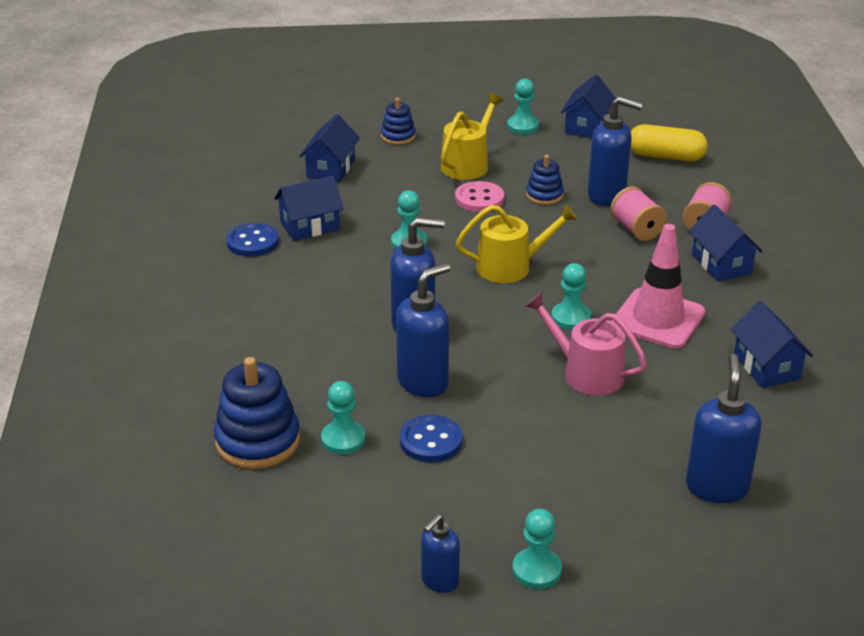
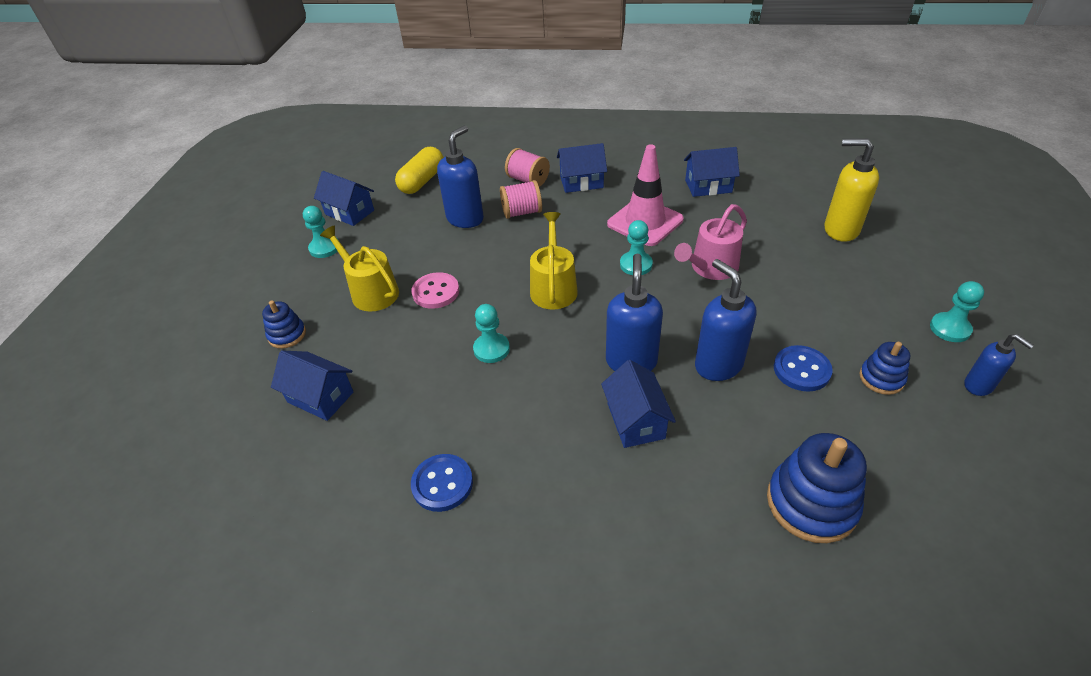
camera: 75 degrees left, 10 degrees up
blue house [274,176,344,241] -> blue house moved to [601,360,676,448]
turquoise pawn [321,381,365,454] -> none
blue stacking toy [526,155,564,205] -> blue stacking toy moved to [859,342,911,395]
blue soap dispenser [686,354,762,503] -> yellow soap dispenser [824,138,879,242]

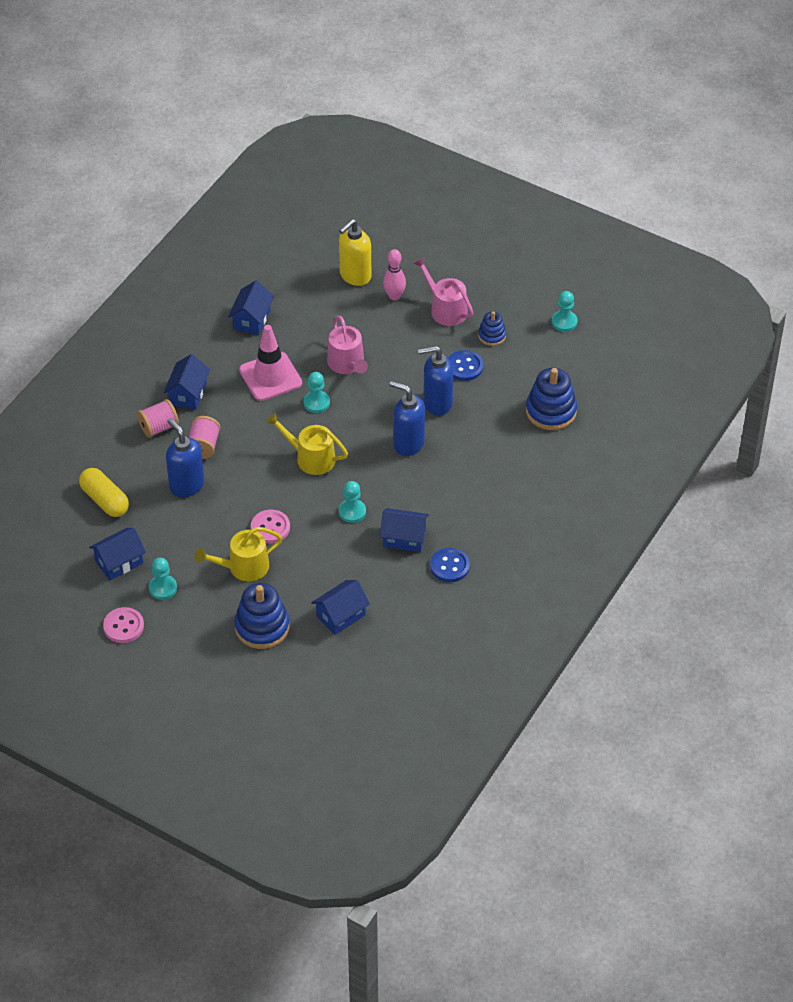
camera: 70 degrees left, 5 degrees up
blue stacking toy [262,300,306,348] -> blue stacking toy [234,583,289,649], size x1.78
blue house [601,360,676,448] -> blue house moved to [380,508,429,552]
turquoise pawn [930,281,984,342] -> turquoise pawn moved to [552,291,578,332]
blue soap dispenser [965,334,1034,396] -> none
none -> pink button [103,607,144,643]
none -> pink bowling pin [383,249,406,301]
none -> pink watering can [413,257,474,326]

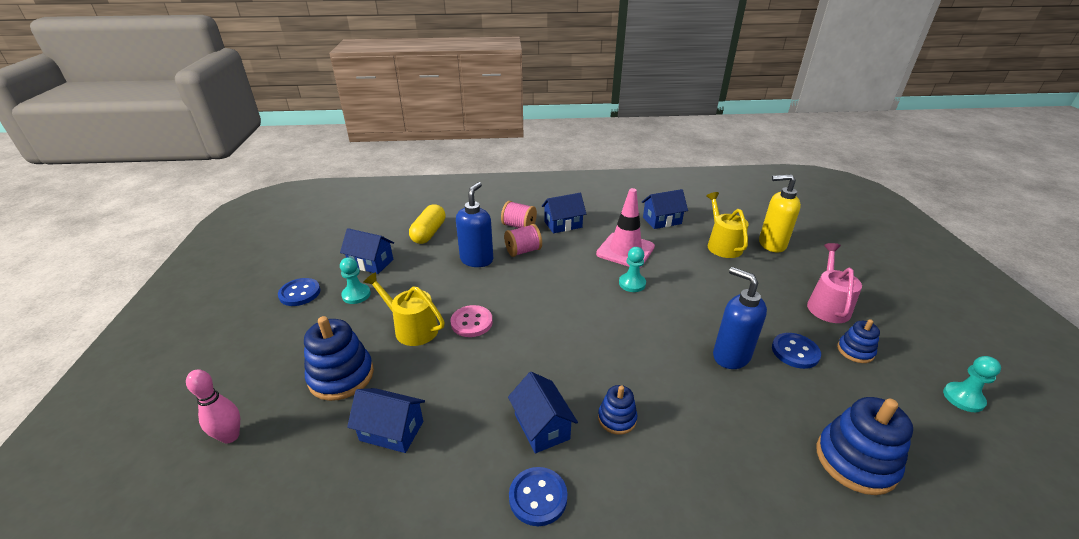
camera: 55 degrees right, 15 degrees down
pink button [103,607,144,643] -> blue button [278,278,320,306]
yellow watering can [266,412,348,475] -> yellow watering can moved to [706,192,749,258]
pink watering can [327,316,368,374] -> none
turquoise pawn [339,481,366,523] -> none
pink bowling pin [383,249,406,301] -> pink bowling pin moved to [186,369,240,444]
blue soap dispenser [390,381,425,456] -> none
none -> blue stacking toy [598,385,637,435]

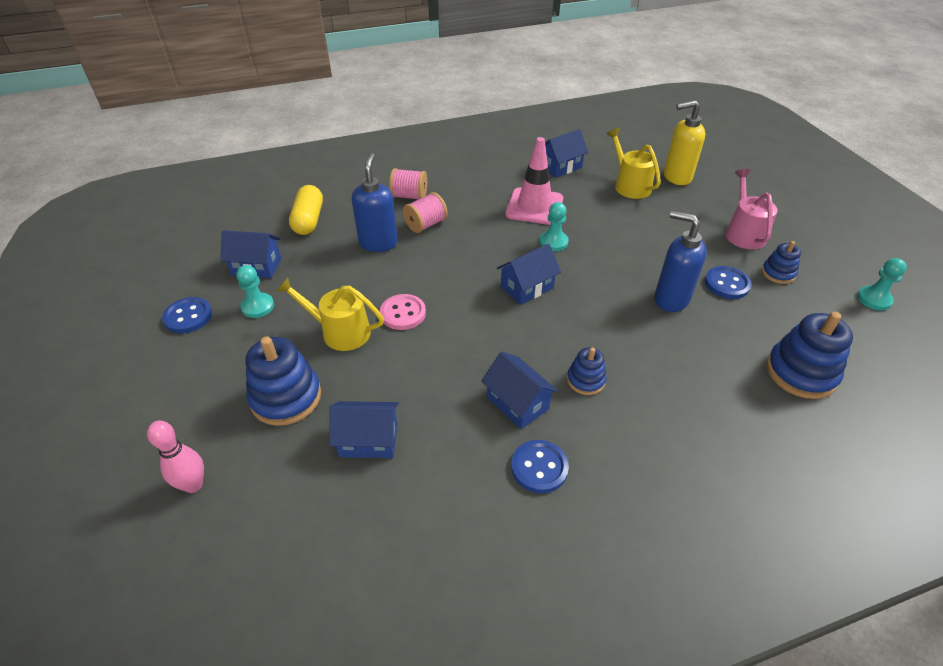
camera: 15 degrees left, 10 degrees up
blue house [542,193,586,233] -> blue house moved to [497,244,561,305]

